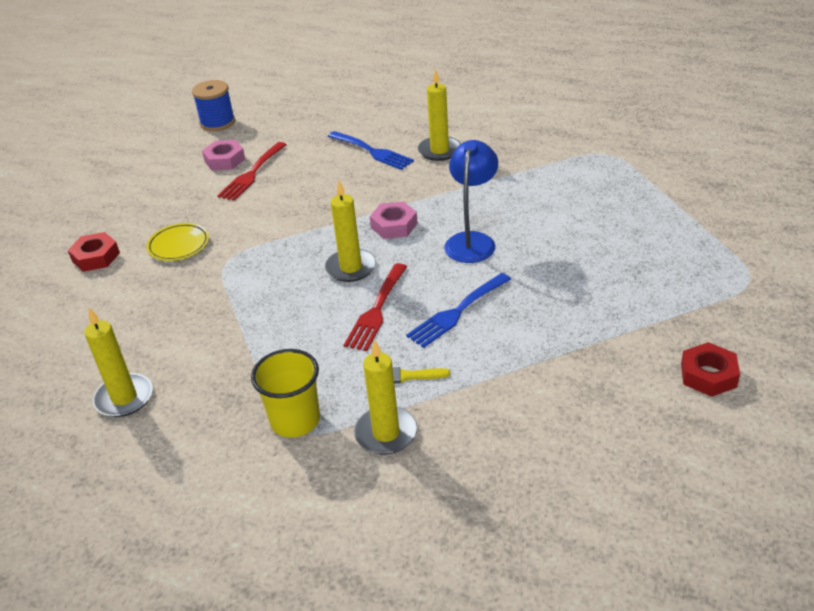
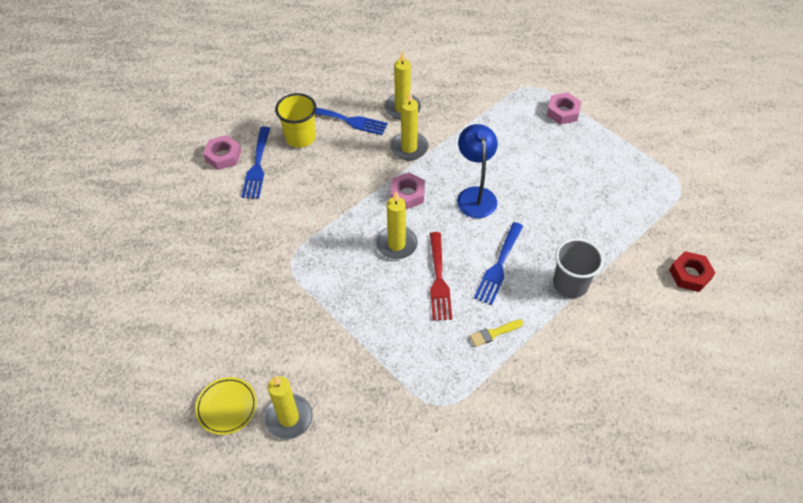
camera: 25 degrees left, 15 degrees up
red nut [68,232,120,272] -> none
yellow plate [146,223,209,261] -> yellow plate moved to [195,377,257,435]
blue spool [192,80,235,131] -> none
red fork [217,142,287,201] -> blue fork [241,127,270,199]
yellow cup [251,349,320,437] -> yellow cup moved to [275,93,317,148]
yellow candle [354,339,417,455] -> yellow candle moved to [390,91,428,160]
none -> pink nut [547,92,582,125]
none -> grey cup [553,238,604,298]

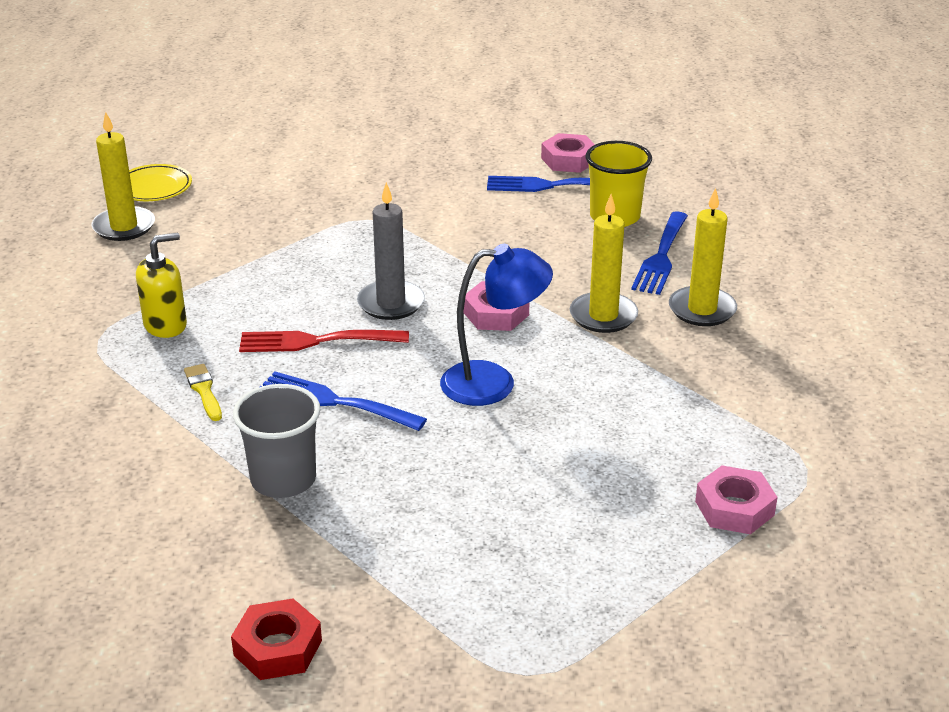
camera: 90 degrees right, 20 degrees down
yellow candle [376,192,418,259] -> grey candle [357,182,425,320]
none -> yellow soap dispenser [136,233,187,338]

